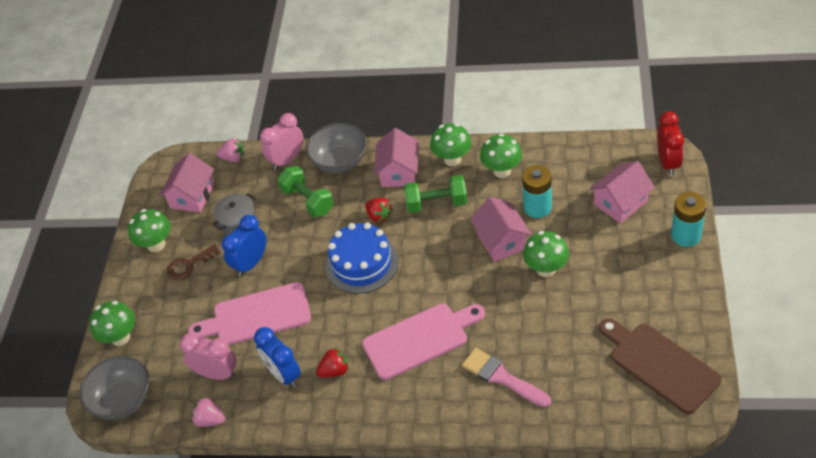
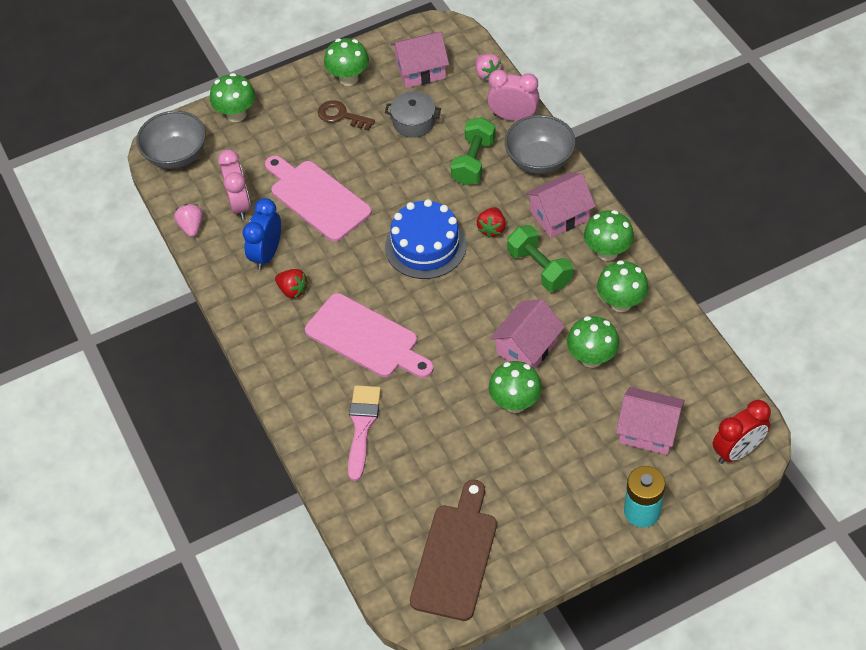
camera: 55 degrees right, 5 degrees up
blue clock [222,215,266,276] -> none
turquoise battery [522,165,552,218] -> green mushroom [567,316,619,368]

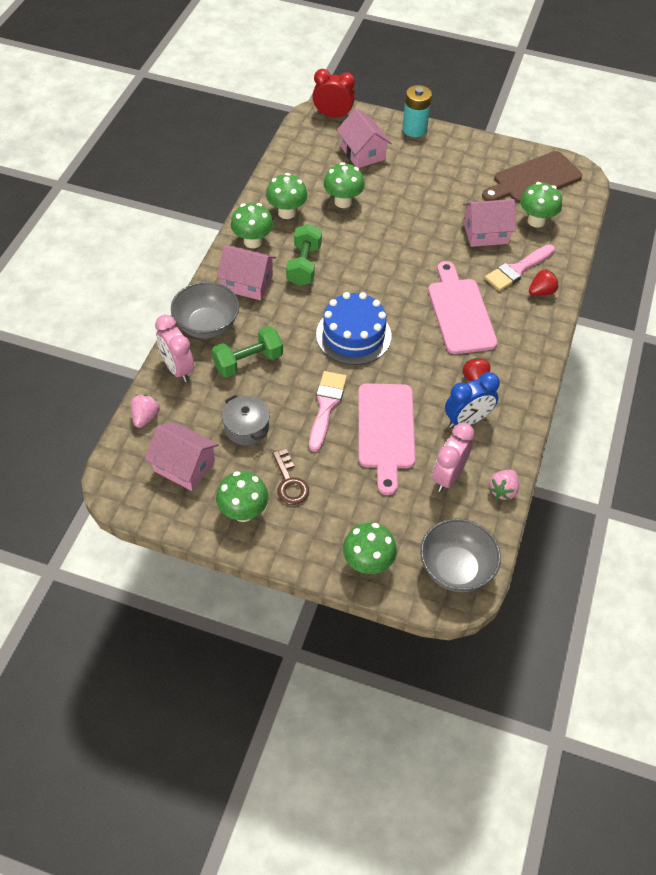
camera: 140 degrees left, 0 degrees up
red strawberry [477,207,506,238] -> red strawberry moved to [529,269,558,296]
green mushroom [489,361,542,413] -> green mushroom moved to [520,182,562,227]
pink house [490,299,565,369] -> pink house moved to [463,199,516,247]
none -> pink brush [309,371,347,452]

